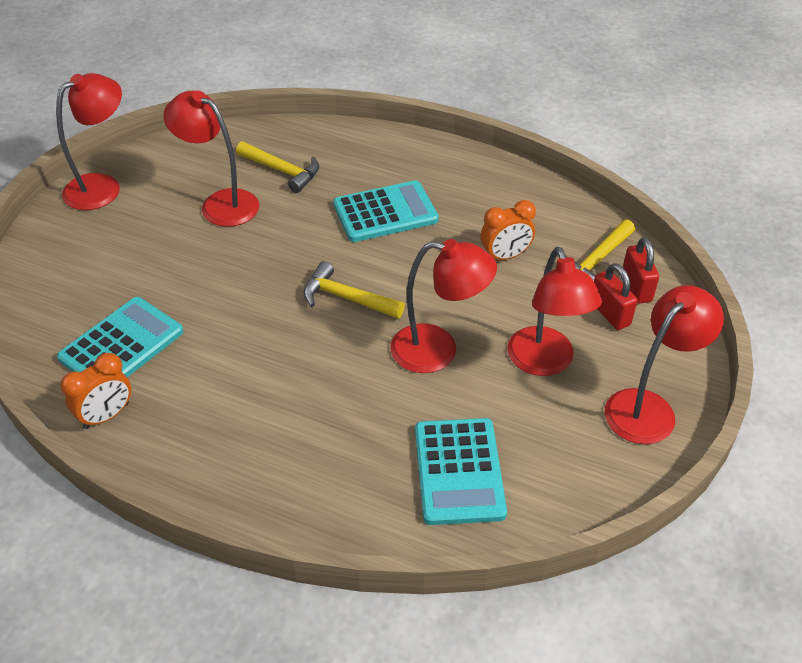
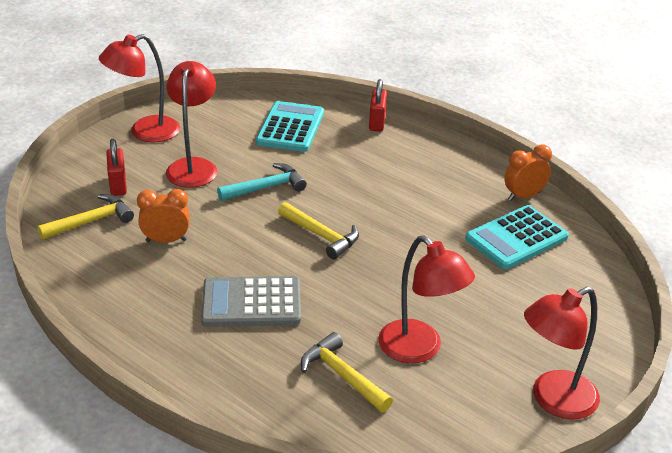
camera: 165 degrees left, 10 degrees down
turquoise calculator [333,180,439,242] -> grey calculator [201,276,301,327]
red lamp [390,239,497,373] -> turquoise hammer [217,163,307,201]
red padlock [623,237,659,304] -> red padlock moved to [369,79,387,132]

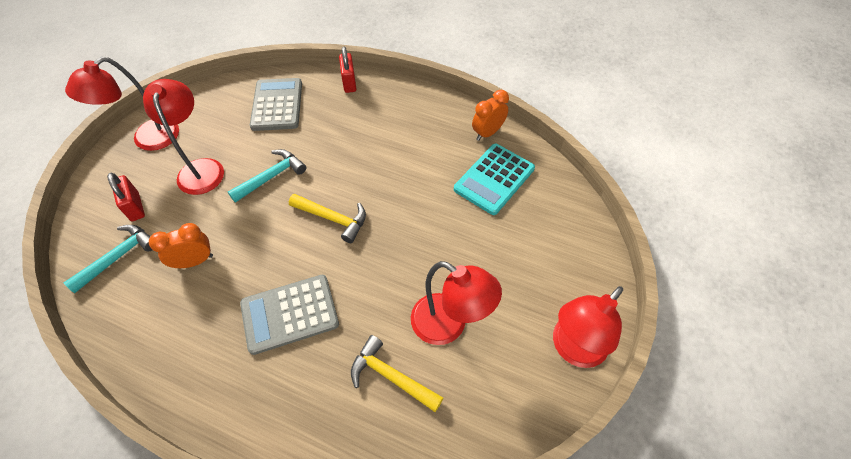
camera: 15 degrees left, 20 degrees up
yellow hammer [37,194,134,240] -> turquoise hammer [64,225,152,293]
turquoise calculator [256,101,324,152] -> grey calculator [250,78,302,131]

